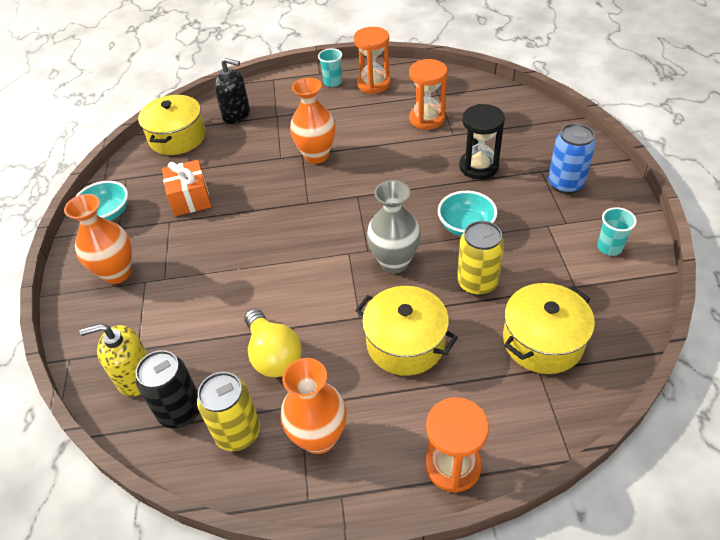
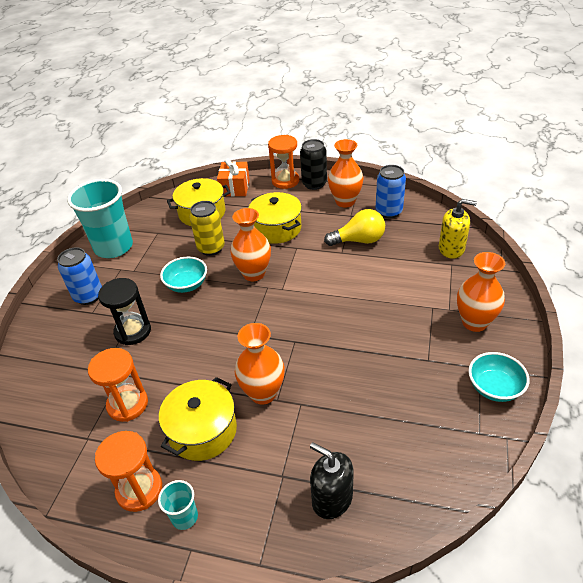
camera: 160 degrees left, 5 degrees down
black can [136,350,199,428] -> black can moved to [300,139,327,190]
yellow pot [138,94,206,155] -> yellow pot moved to [159,377,237,461]
orange gift [162,160,211,216] -> orange gift moved to [217,158,250,197]
yellow can [197,372,260,451] -> blue can [376,165,406,218]
yellow light bulb [244,309,302,377] -> yellow light bulb turned 90 degrees clockwise [324,209,385,246]
grey vase [367,180,421,273] -> orange vase [230,208,271,281]
turquoise cup [597,207,637,256] -> turquoise cup [67,179,133,258], size x2.25

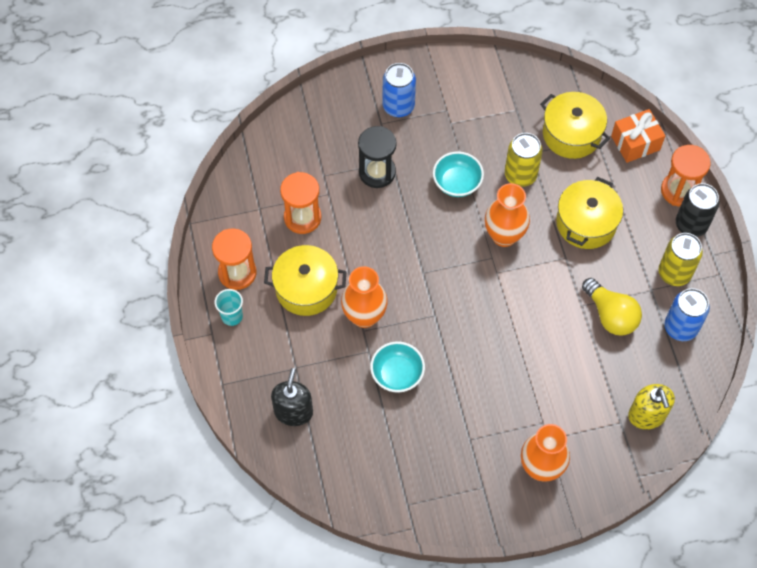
camera: 60 degrees right, 20 degrees up
turquoise cup [67,179,133,258] -> none
orange vase [328,139,363,208] -> yellow can [658,233,703,286]
turquoise bowl [468,352,530,402] -> turquoise bowl moved to [370,341,425,392]

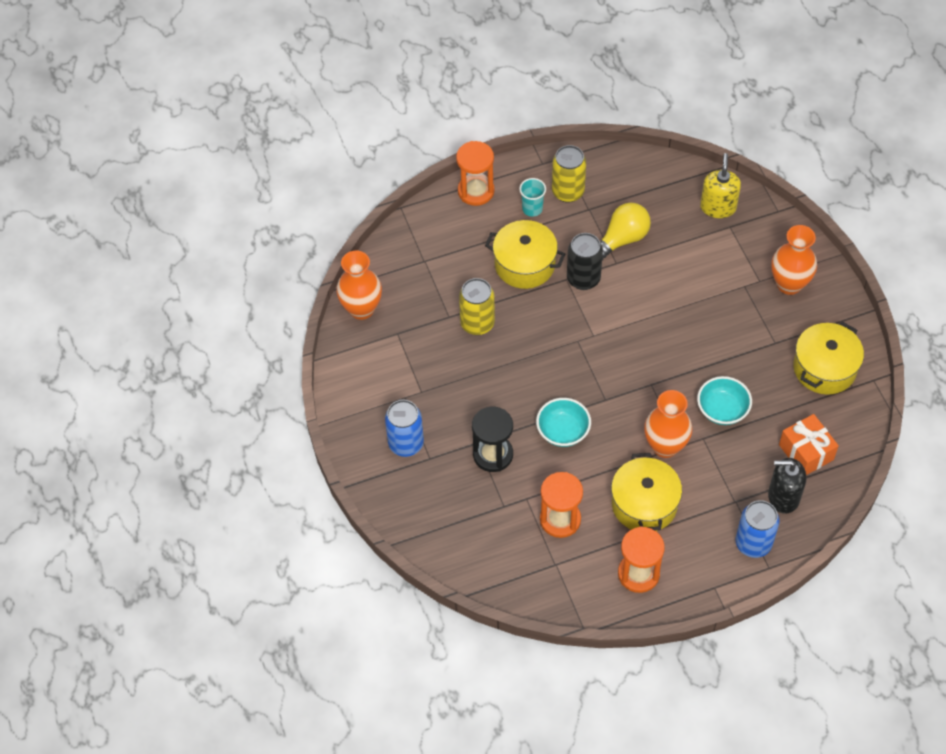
camera: 95 degrees left, 5 degrees down
turquoise cup [215,289,243,326] -> turquoise cup moved to [519,178,546,217]
turquoise bowl [433,151,484,197] -> turquoise bowl moved to [536,398,591,447]
orange vase [485,183,530,247] -> orange vase moved to [336,251,382,320]
yellow pot [540,92,610,159] -> yellow pot moved to [793,322,864,395]
orange gift [611,109,665,163] -> orange gift moved to [779,414,839,475]
yellow soap dispenser [628,384,675,430] -> yellow soap dispenser turned 60 degrees counterclockwise [700,153,741,218]
blue can [664,288,710,341] -> blue can moved to [736,500,779,558]
black can [676,183,719,237] -> black can moved to [567,233,603,290]

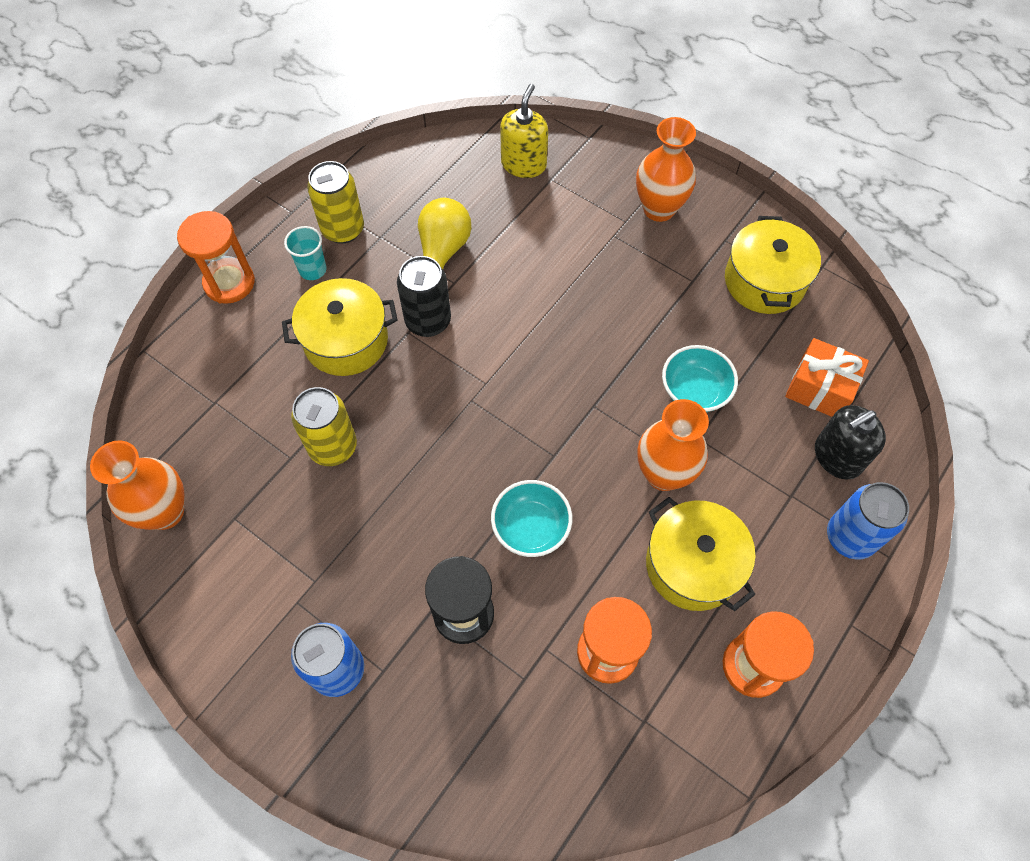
camera: 35 degrees left, 5 degrees up
yellow soap dispenser [700,153,741,218] -> yellow soap dispenser turned 45 degrees clockwise [500,84,548,178]

